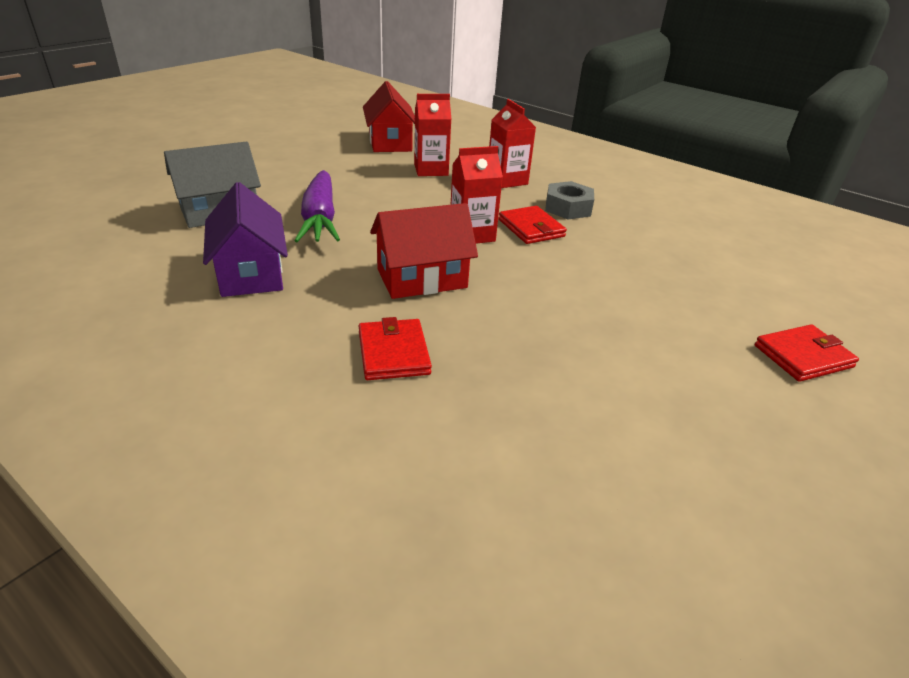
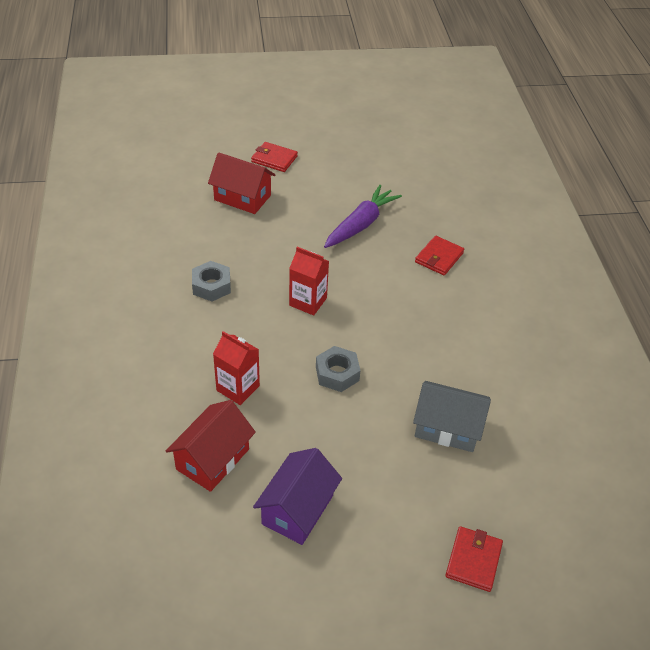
camera: 135 degrees left, 10 degrees up
purple house [203,182,288,297] -> purple house moved to [253,448,342,545]
purple carrot [295,170,340,242] -> purple carrot moved to [324,185,402,248]
red house [370,203,478,299] -> red house moved to [208,152,275,214]
red carton [489,99,536,188] -> none
red wallet [499,206,567,244] -> red wallet moved to [445,526,503,592]
none -> grey nut [316,346,360,392]

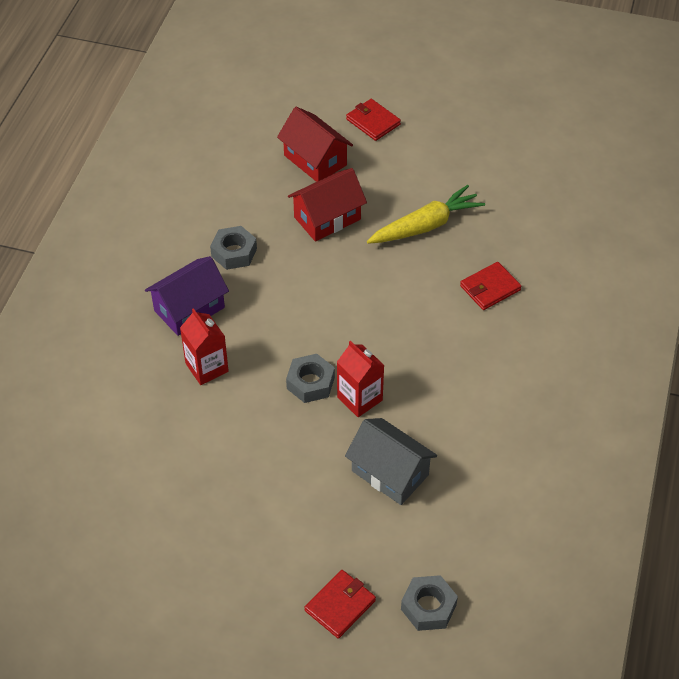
camera: 25 degrees right, 5 degrees up
red house [166,400,256,492] -> red house moved to [288,168,367,241]
purple house [253,448,342,545] -> purple house moved to [145,256,229,336]
red carton [289,247,329,315] -> red carton moved to [337,341,384,417]
purple carrot [324,185,402,248] -> yellow carrot [367,185,485,244]
none -> grey nut [401,575,458,631]

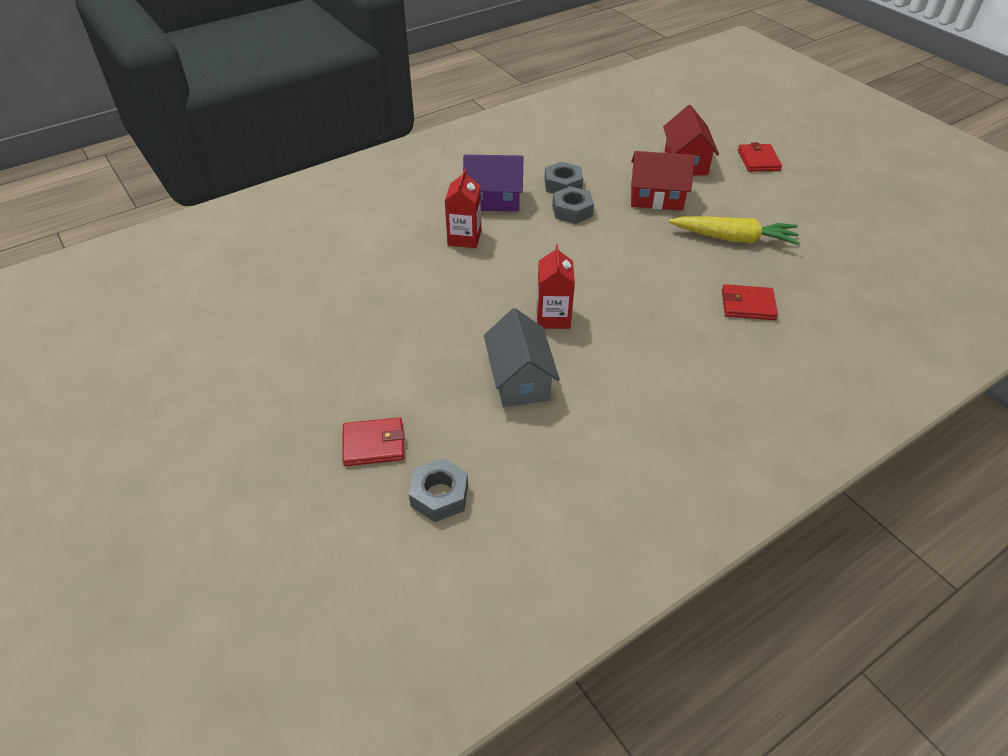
camera: 40 degrees right, 5 degrees down
grey nut [286,354,335,403] -> grey nut moved to [552,186,594,224]

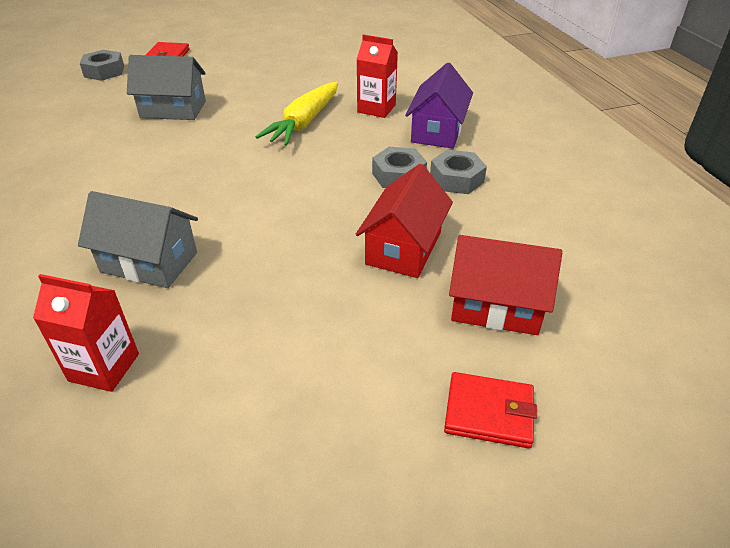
camera: 105 degrees right, 5 degrees down
red carton [537,245,575,329] -> red carton moved to [33,274,139,392]
yellow carrot [669,216,800,245] -> yellow carrot moved to [256,82,338,146]
red wallet [722,284,778,320] -> grey house [78,191,198,288]

